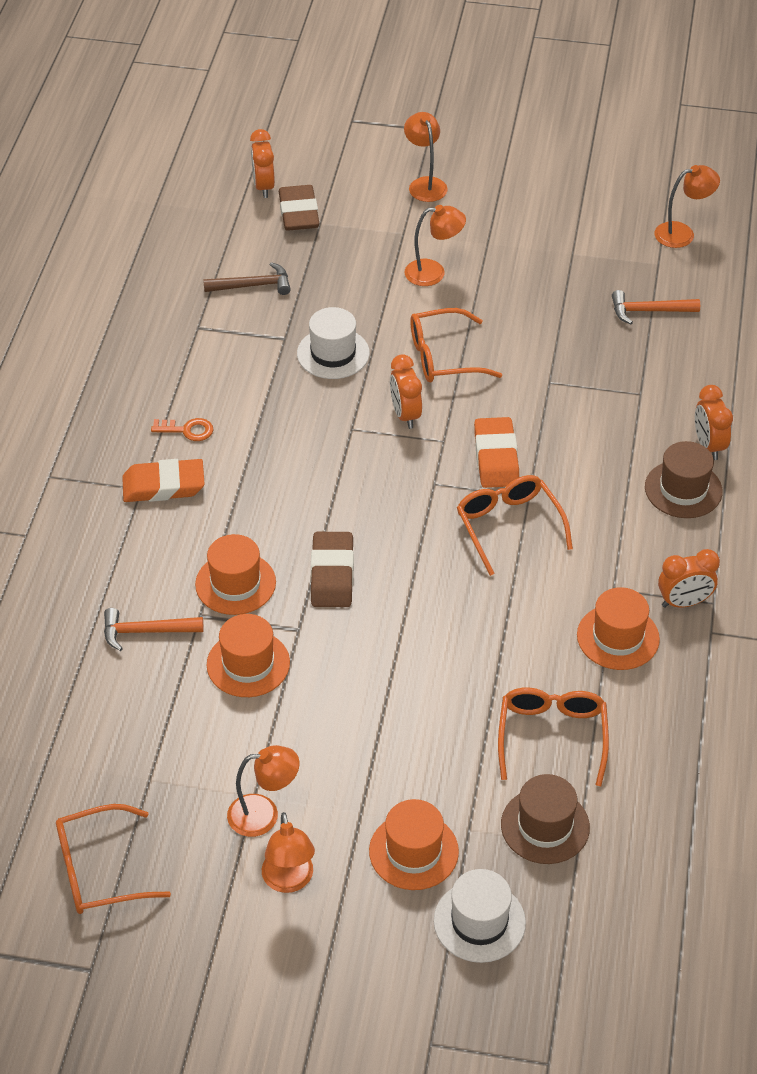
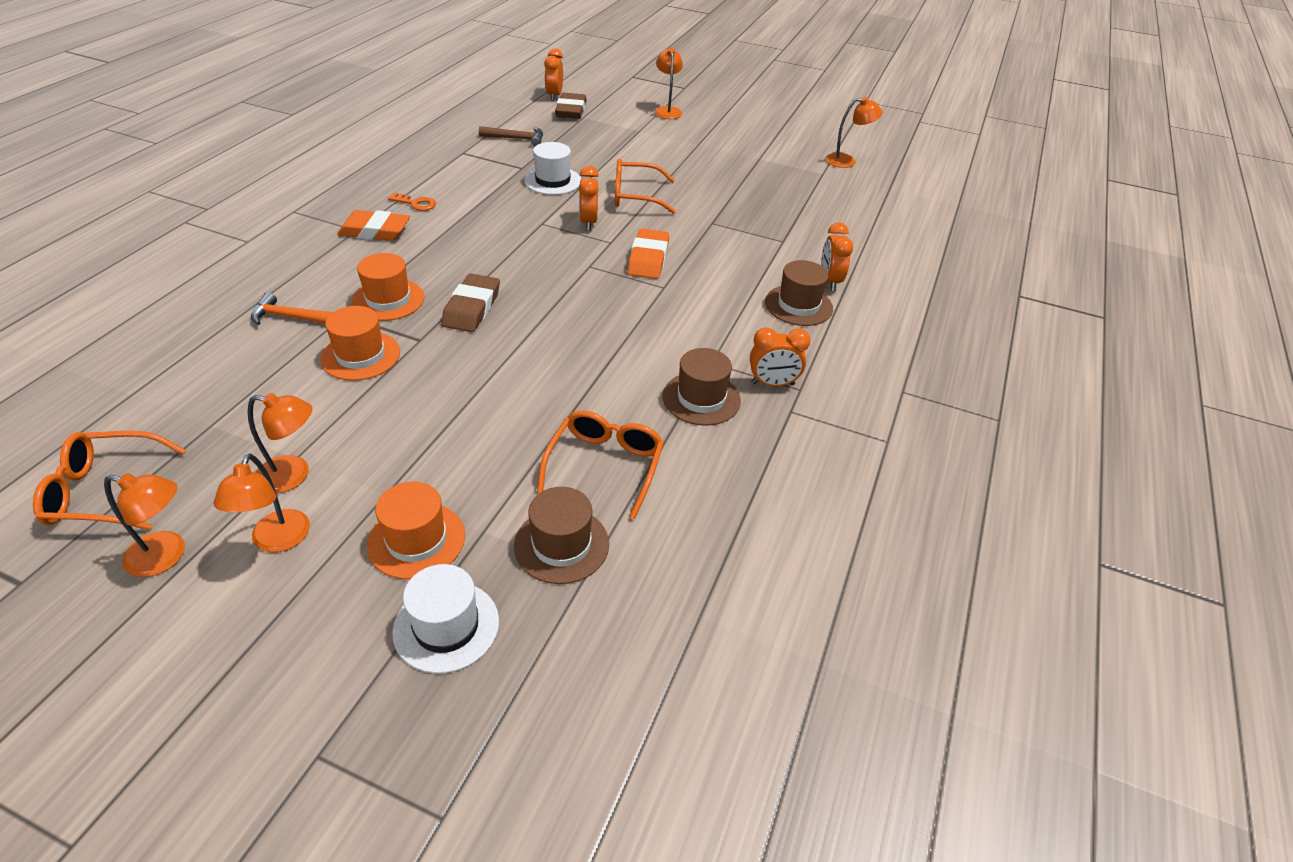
camera: 10 degrees right, 5 degrees down
orange lamp [404,205,466,286] -> orange lamp moved to [104,473,185,577]
orange glasses [457,475,573,576] -> none
orange hat [577,587,660,670] -> brown hat [663,348,741,426]
orange hammer [612,290,700,324] -> none

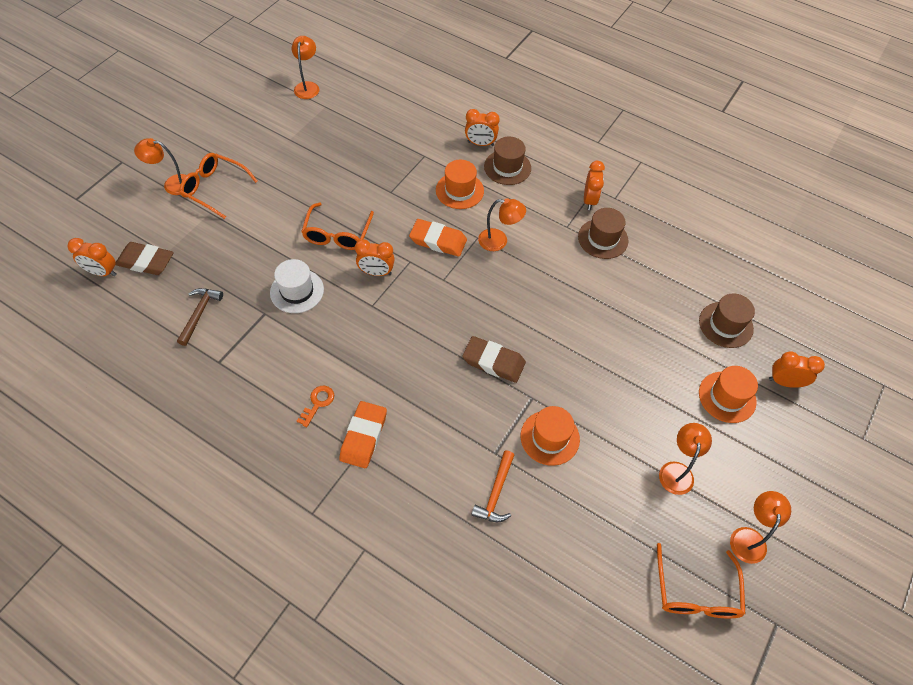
camera: 80 degrees left, 15 degrees up
orange lamp [213,454,310,552] -> orange lamp moved to [478,198,526,251]
orange hat [351,253,425,321] -> orange hat moved to [436,160,484,209]
white hat [392,564,499,674] -> orange clock [769,351,825,388]
orange glasses [537,410,664,520] -> orange glasses moved to [180,153,258,219]

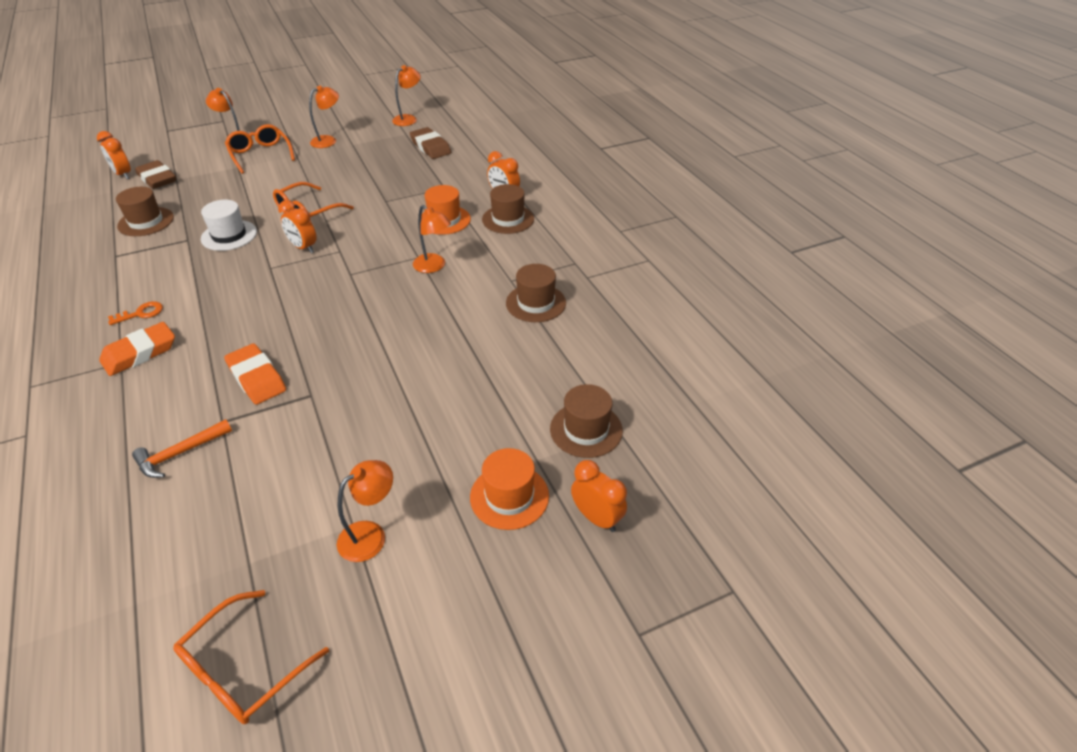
camera: 35 degrees right, 15 degrees down
brown hammer [177,288,223,346] -> brown hat [116,187,174,236]
orange eraser [409,219,467,257] -> orange eraser moved to [224,343,286,405]
brown eraser [462,336,526,383] -> brown eraser moved to [410,127,451,159]
orange hat [521,406,580,466] -> none
orange clock [584,161,605,210] -> none
orange lamp [730,491,791,564] -> orange lamp moved to [309,85,339,148]

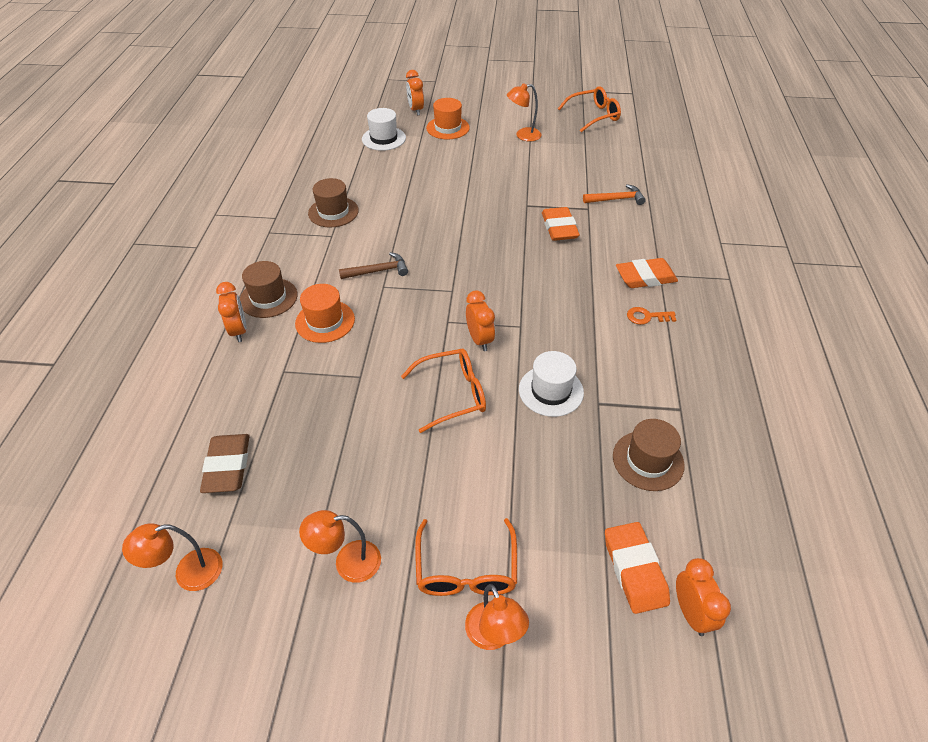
camera: 150 degrees left, 5 degrees up
brown eraser [135,160,176,189] -> orange eraser [605,522,670,614]
orange lamp [413,205,451,273] -> brown hammer [339,252,408,279]
brown hat [550,384,623,458] -> white hat [362,108,406,151]

